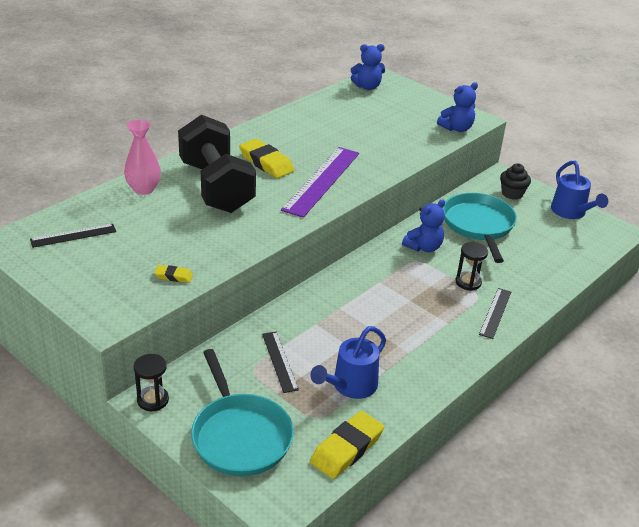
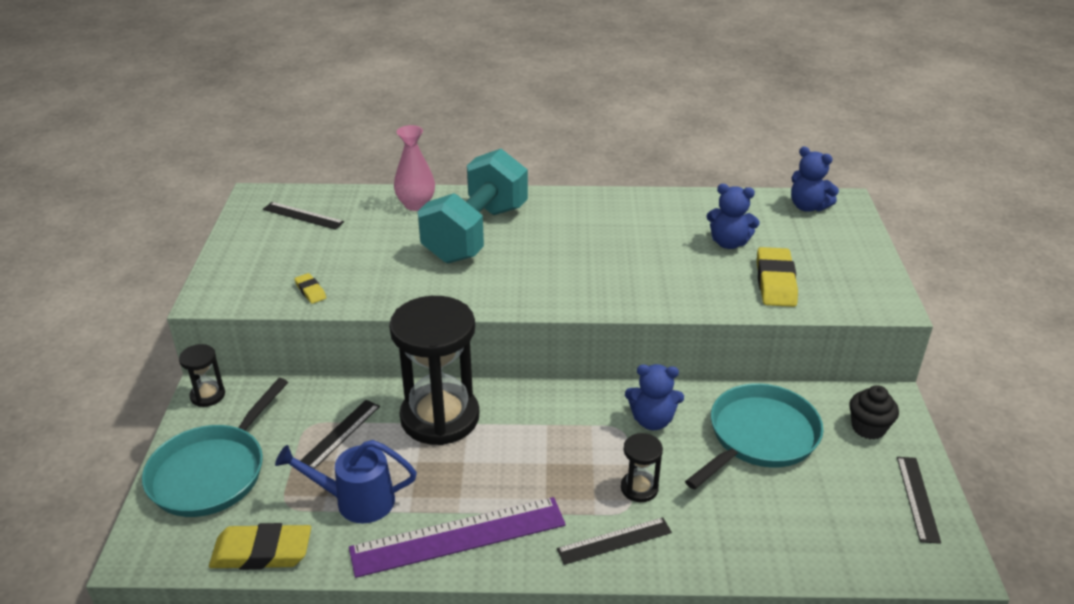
camera: 50 degrees right, 0 degrees up
black dumbbell [178,114,256,213] -> turquoise dumbbell [418,149,528,263]
yellow eraser [239,139,294,179] -> yellow eraser moved to [757,247,798,307]
purple ruler [281,147,359,218] -> purple ruler moved to [349,497,566,578]
blue teddy bear [437,82,478,132] -> blue teddy bear moved to [706,184,760,249]
blue watering can [551,161,608,219] -> black ruler [897,457,941,544]
none -> black hourglass [389,296,480,445]

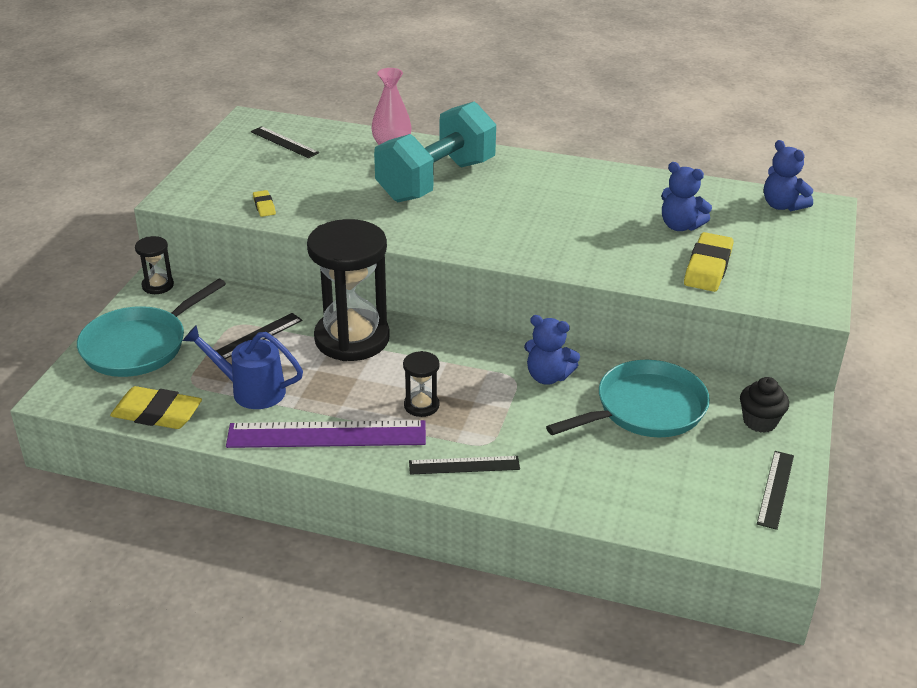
camera: 15 degrees right, 0 degrees up
black hourglass [621,433,663,502] -> black hourglass moved to [403,351,440,417]

